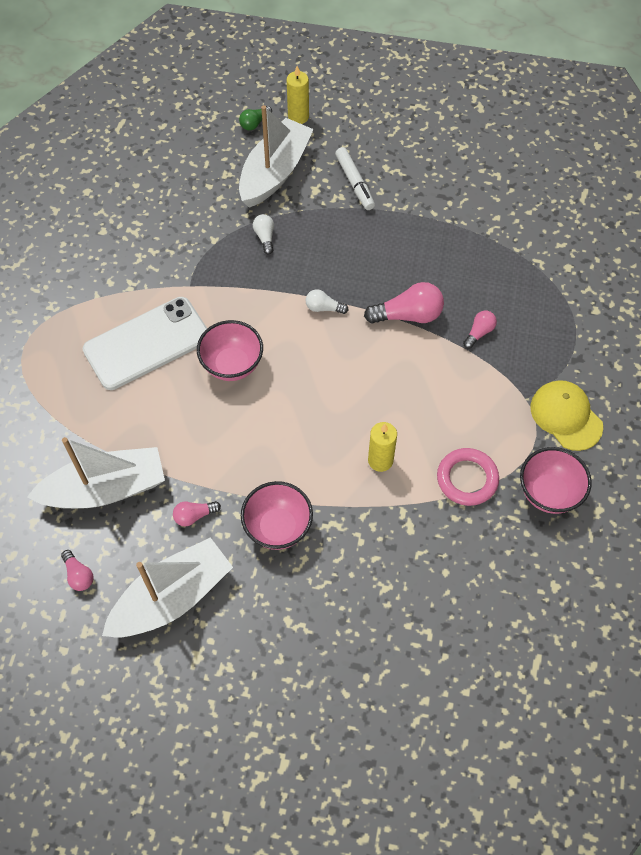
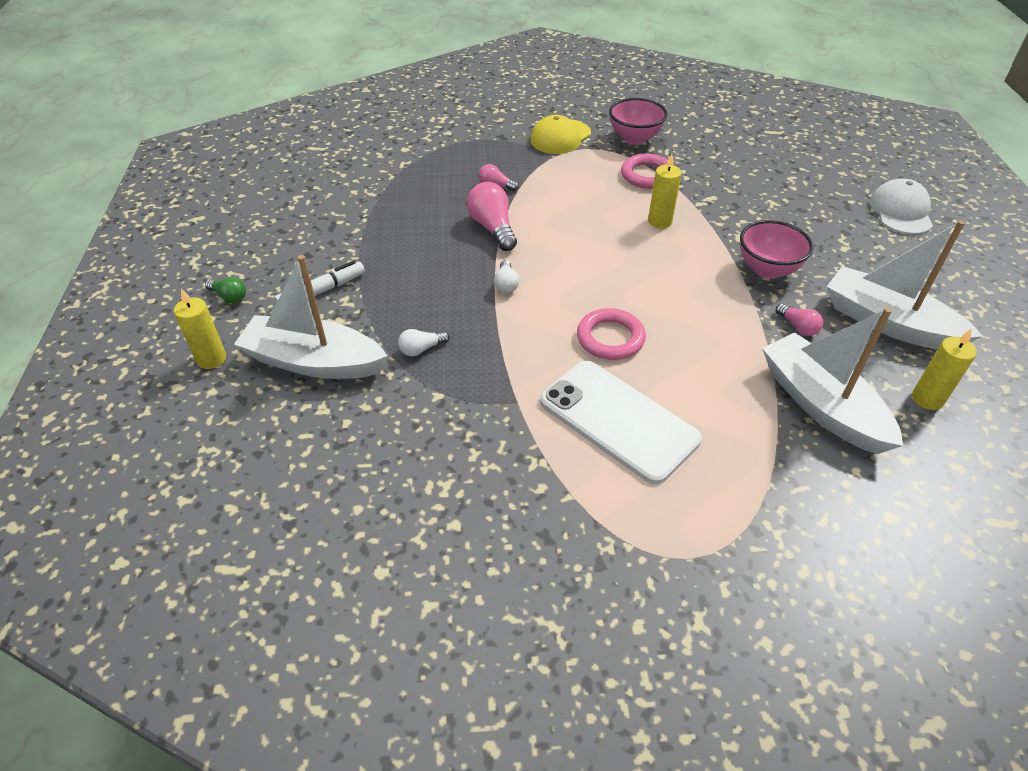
camera: 105 degrees left, 15 degrees down
pink light bulb [61,550,94,591] -> yellow candle [912,329,977,410]
pink bowl [197,320,263,381] -> pink ring [577,308,646,360]
green light bulb [239,106,272,130] -> green light bulb moved to [205,277,246,303]
none -> white cap [870,178,933,234]

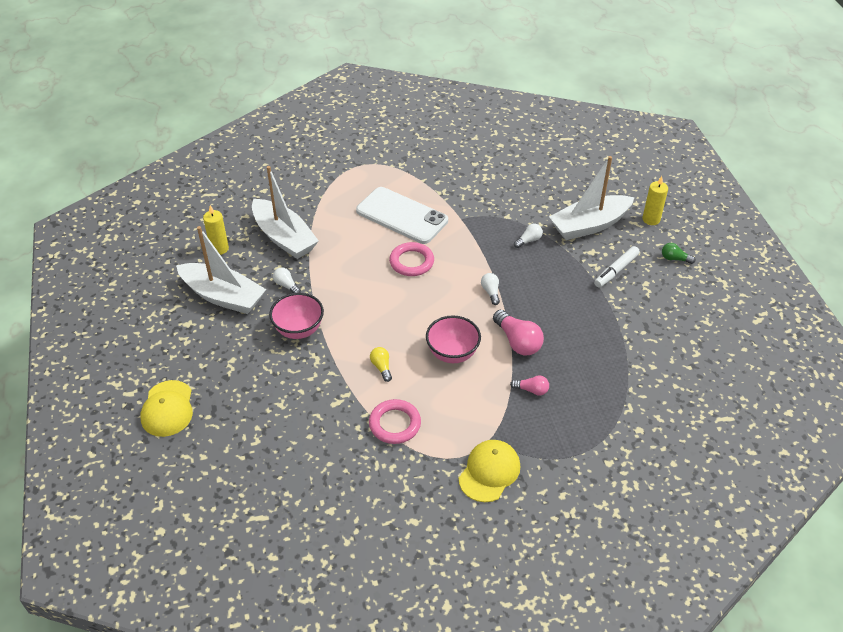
camera: 170 degrees right, 0 degrees up
white boat [234,255,388,379] -> white boat turned 150 degrees clockwise [549,156,635,240]
pink bowl [609,98,667,145] -> pink bowl moved to [426,315,481,363]
yellow candle [648,154,682,229] -> yellow light bulb [370,347,392,382]
pink light bulb [776,303,823,336] -> white light bulb [273,267,301,293]
white cap [870,178,933,234] -> yellow cap [140,380,193,437]

